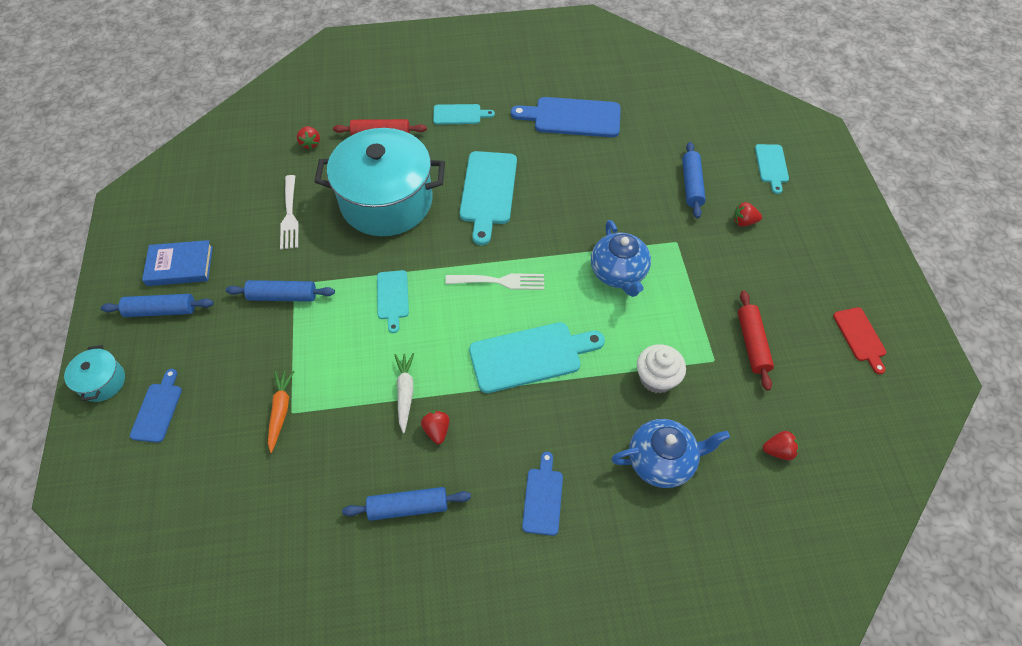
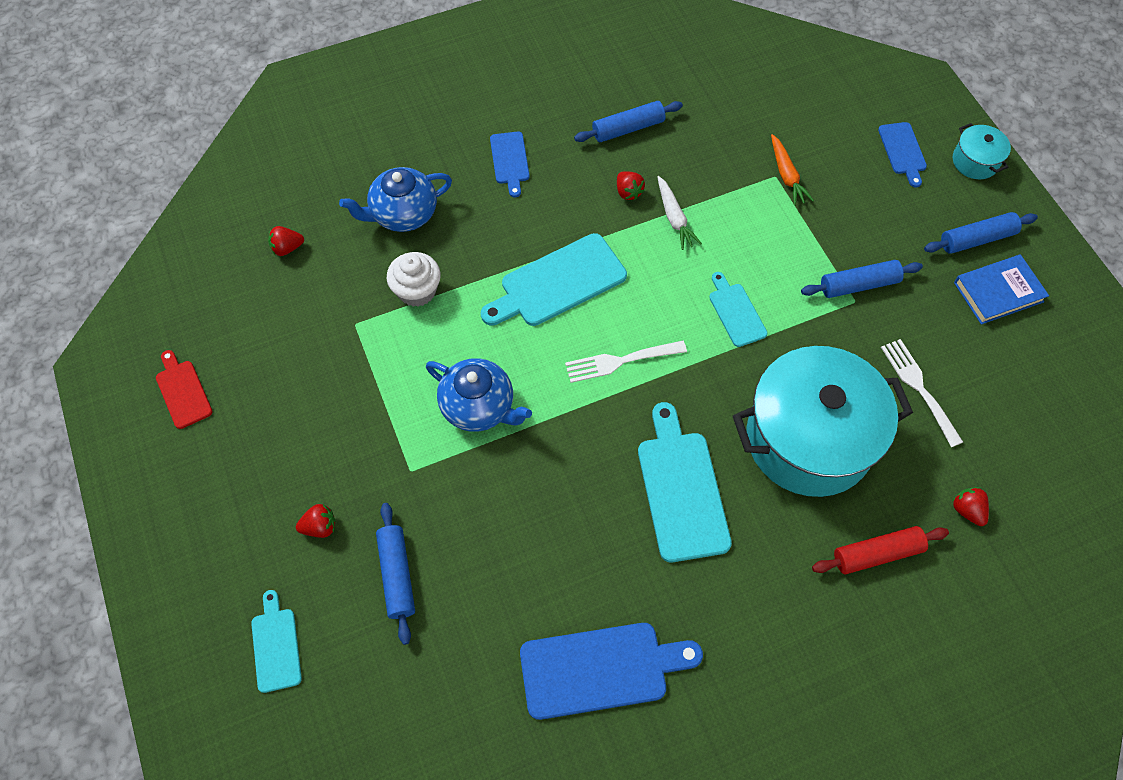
camera: 165 degrees right, 5 degrees up
turquoise cutting board [433,104,495,124] -> none
blue teapot [591,220,651,297] -> blue teapot turned 150 degrees clockwise [426,358,532,432]
red rolling pin [738,291,774,391] -> none

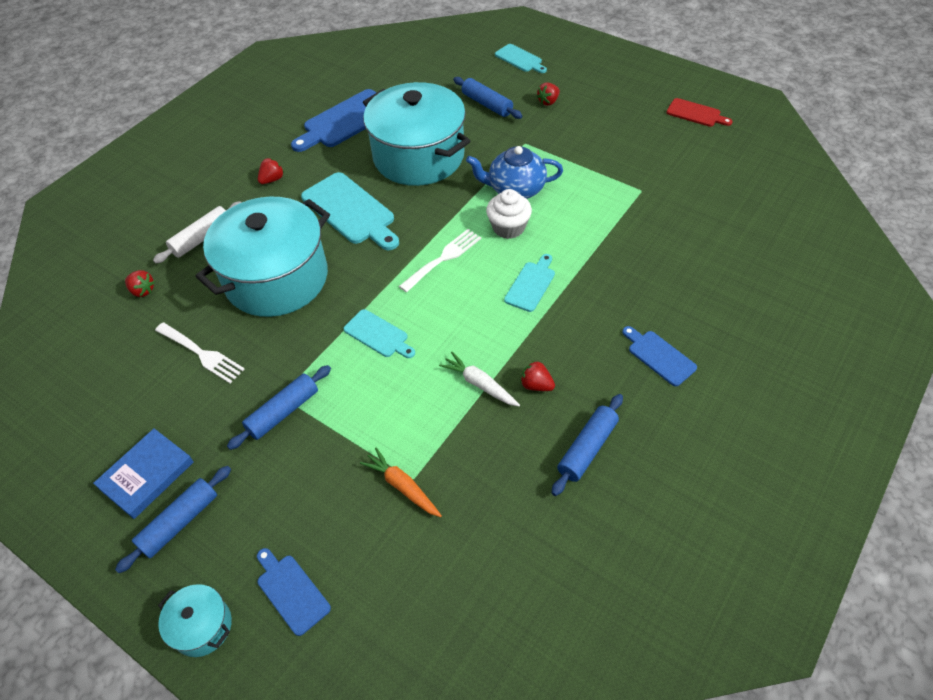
camera: 150 degrees right, 10 degrees down
red strawberry [268,226,304,256] -> red strawberry moved to [258,158,284,184]
blue teapot [339,167,452,232] -> none
white cupcake [387,252,441,307] -> white cupcake moved to [486,189,532,239]
turquoise cutting board [481,233,627,326] -> turquoise cutting board [504,254,555,312], size x0.56
red rolling pin [812,526,949,574] -> white rolling pin [153,201,242,264]
none -> turquoise pot [363,82,470,186]

